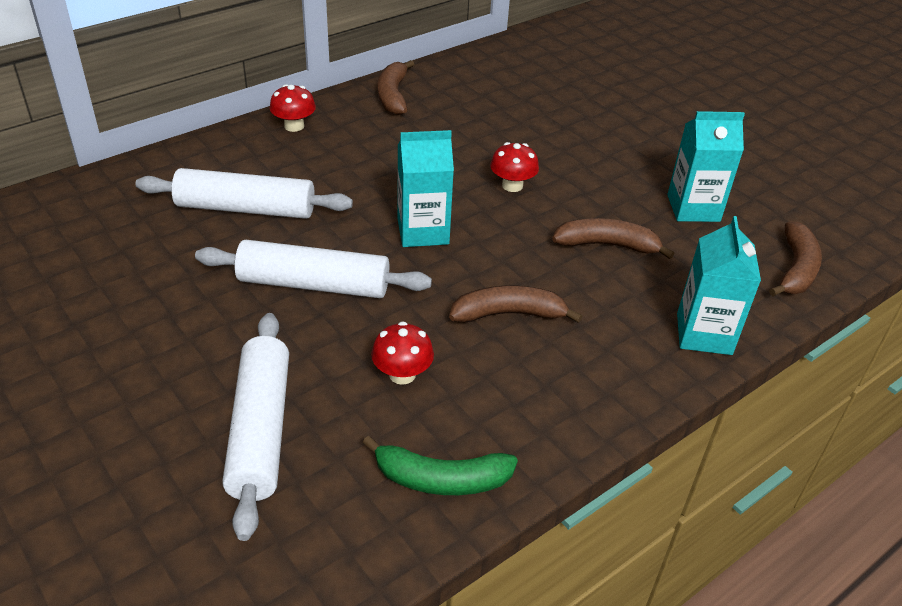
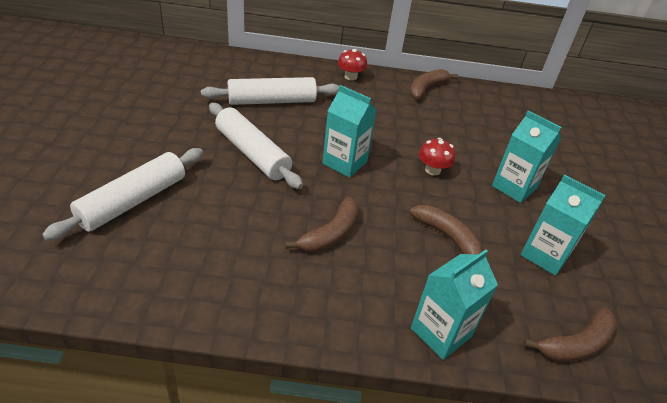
camera: 40 degrees right, 0 degrees up
white rolling pin [135,168,353,219] -> white rolling pin turned 60 degrees counterclockwise [201,77,339,105]
green banana [363,436,518,495] -> none
red mushroom [371,321,434,385] -> none
brown banana [449,286,582,323] -> brown banana turned 90 degrees clockwise [285,197,359,252]
none -> turquoise carton [492,110,562,203]

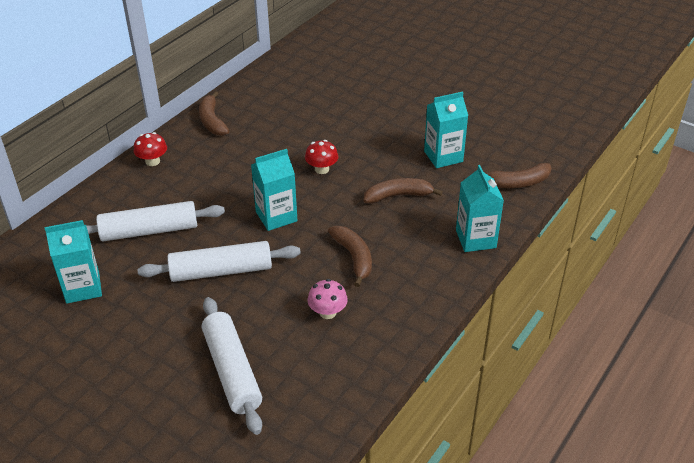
camera: 55 degrees left, 0 degrees up
white rolling pin [201,77,339,105] -> white rolling pin turned 60 degrees clockwise [86,201,225,241]
turquoise carton [492,110,562,203] -> turquoise carton moved to [45,220,102,304]
brown banana [524,307,617,362] -> brown banana turned 75 degrees clockwise [486,163,552,188]
none -> pink mushroom [307,279,348,319]

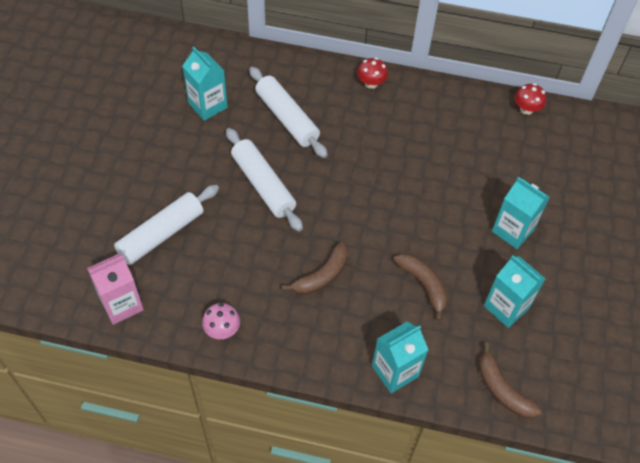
camera: 65 degrees right, 15 degrees up
brown banana [199,91,229,136] -> none
turquoise carton [251,149,297,231] -> turquoise carton moved to [492,177,550,249]
red mushroom [305,140,338,174] -> red mushroom moved to [515,83,546,115]
pink mushroom [307,279,348,319] -> pink mushroom moved to [202,303,240,339]
none -> pink carton [87,253,144,325]

